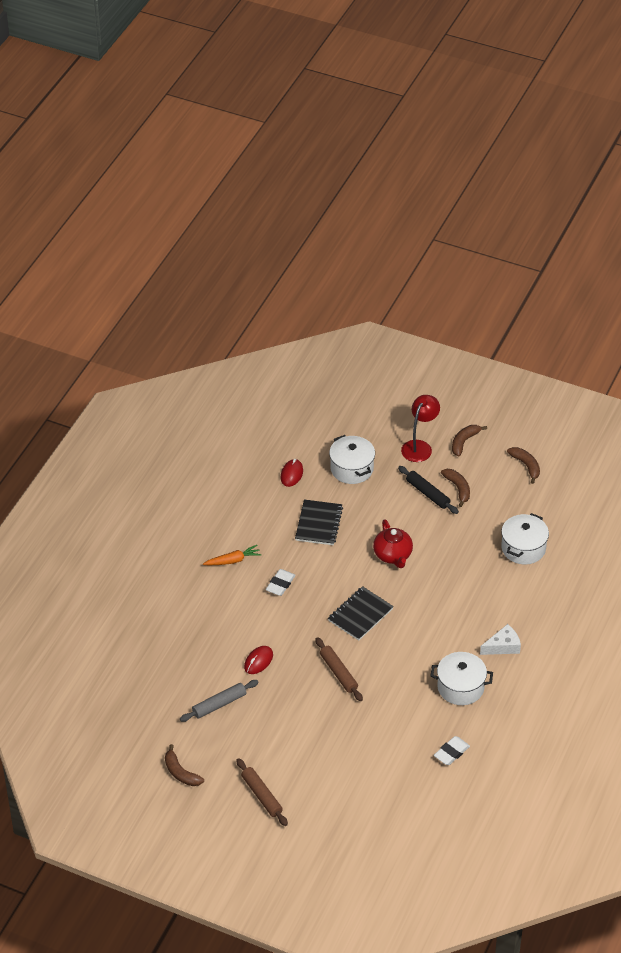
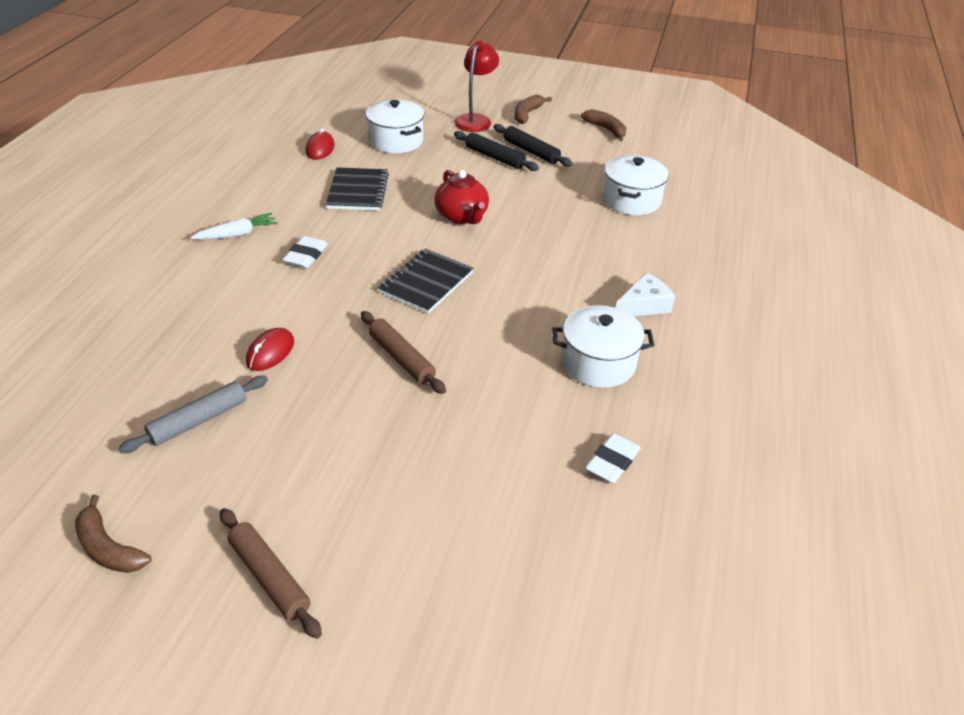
camera: 10 degrees left, 5 degrees down
orange carrot [203,545,262,566] -> white carrot [190,213,278,240]
brown banana [441,469,470,507] -> black rolling pin [494,124,573,167]

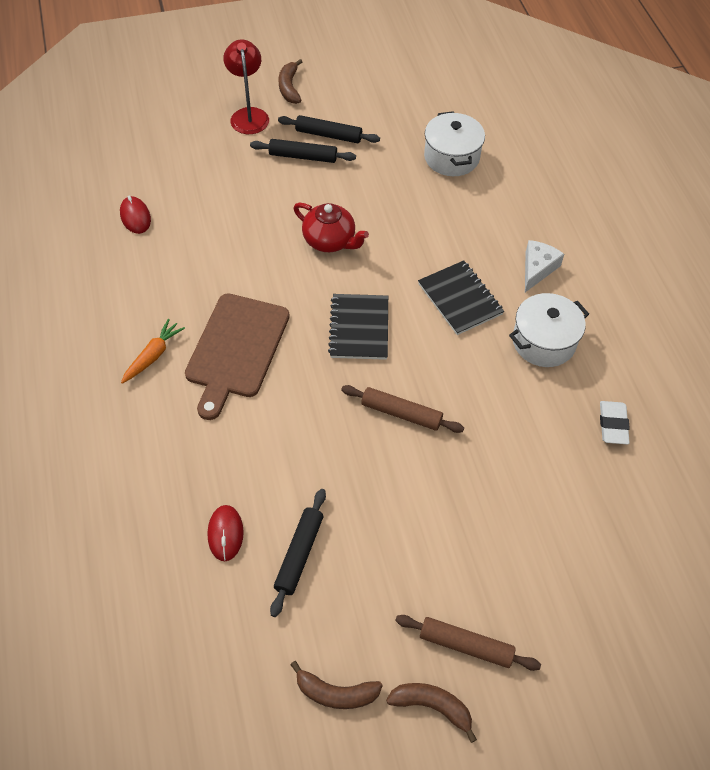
camera: 30 degrees left, 15 degrees up
grey rolling pin [119,376,268,453] -> black rolling pin [270,489,326,617]
white carrot [190,213,278,240] -> orange carrot [121,319,185,384]
red mouse [246,328,294,371] -> red mouse moved to [208,505,244,561]
white eraser [282,236,328,268] -> brown cutting board [185,293,290,420]
black notebook [325,167,389,211] -> black notebook moved to [418,260,504,335]
white pot [366,99,424,153] -> none
brown banana [581,109,626,141] -> brown banana moved to [386,683,477,743]

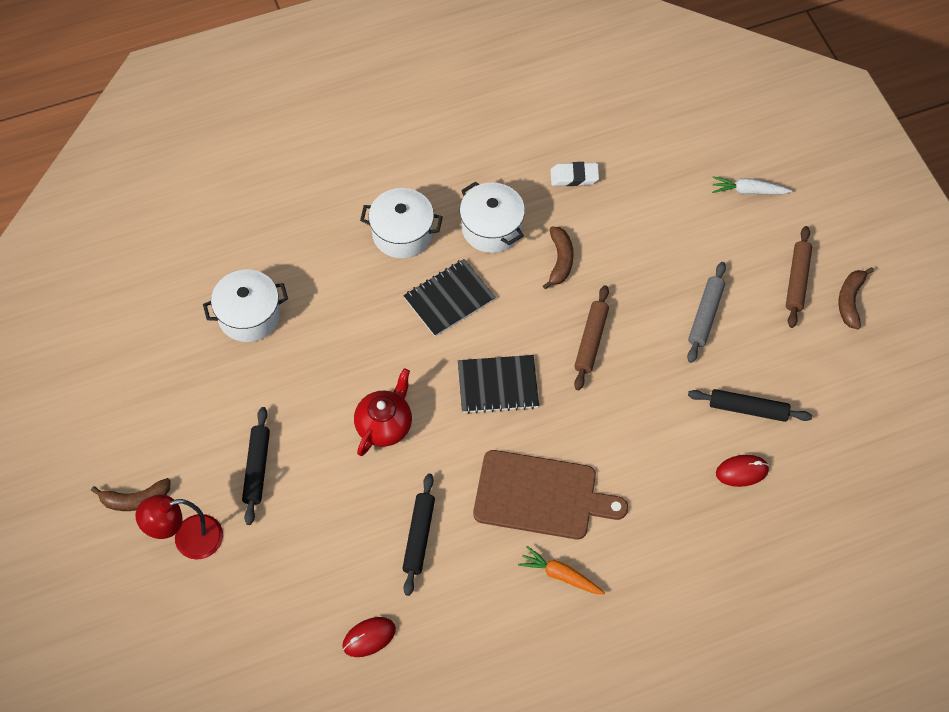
camera: 95 degrees left, 5 degrees up
black rolling pin [278,115,380,143] -> black rolling pin moved to [402,473,435,596]
brown banana [290,661,383,709] -> brown banana moved to [543,227,574,289]
white cheese [525,240,564,292] -> white pot [360,188,443,259]
none -> grey rolling pin [687,262,726,363]
none -> white carrot [712,176,792,195]

